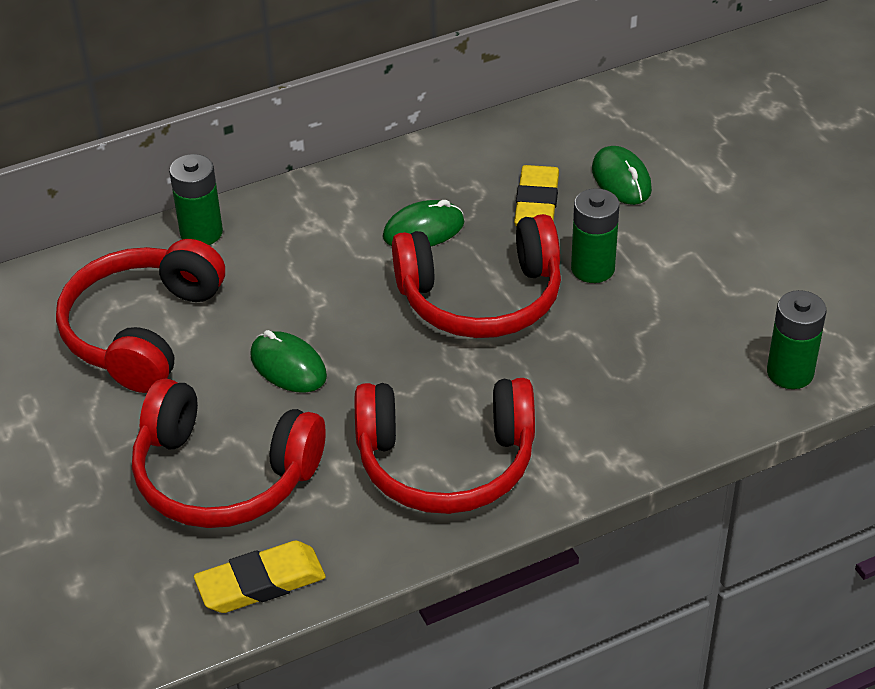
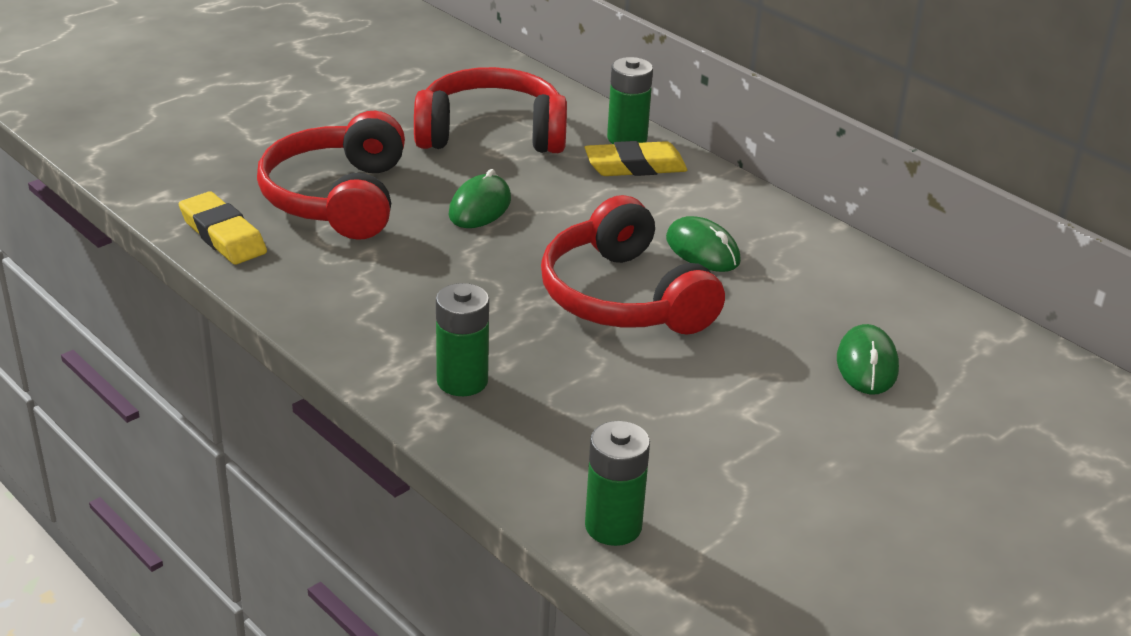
camera: 70 degrees right, 10 degrees down
red headphones [355,378,535,514] -> none
yellow eraser [514,165,559,227] -> yellow eraser moved to [585,141,687,176]
green battery [571,188,619,283] -> green battery moved to [436,283,489,396]
green mouse [592,146,652,205] -> green mouse turned 45 degrees counterclockwise [837,324,899,395]

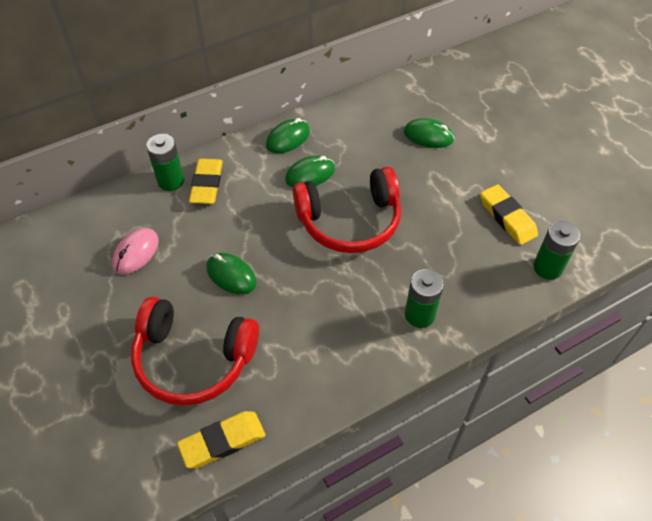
camera: 75 degrees left, 20 degrees up
red headphones [414,67,567,153] -> pink mouse [113,228,159,274]
none -> green mouse [266,118,310,153]
none -> yellow eraser [480,184,538,245]

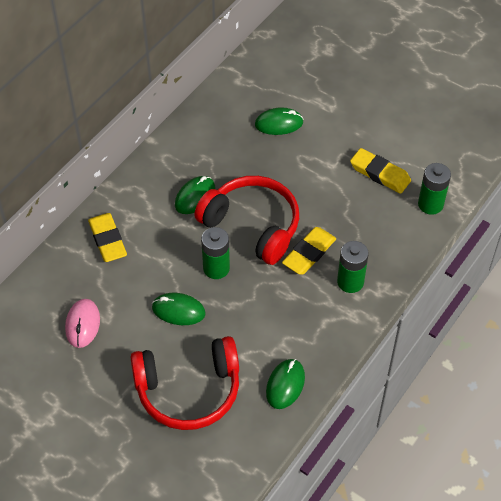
camera: 25 degrees left, 0 degrees up
green battery [146,134,184,191] -> green battery moved to [201,227,230,279]
yellow eraser [177,411,266,468] -> yellow eraser moved to [282,227,336,275]
green mouse [266,118,310,153] -> green mouse moved to [266,359,305,409]
red headphones [293,167,401,253] -> red headphones turned 105 degrees counterclockwise [194,176,299,265]

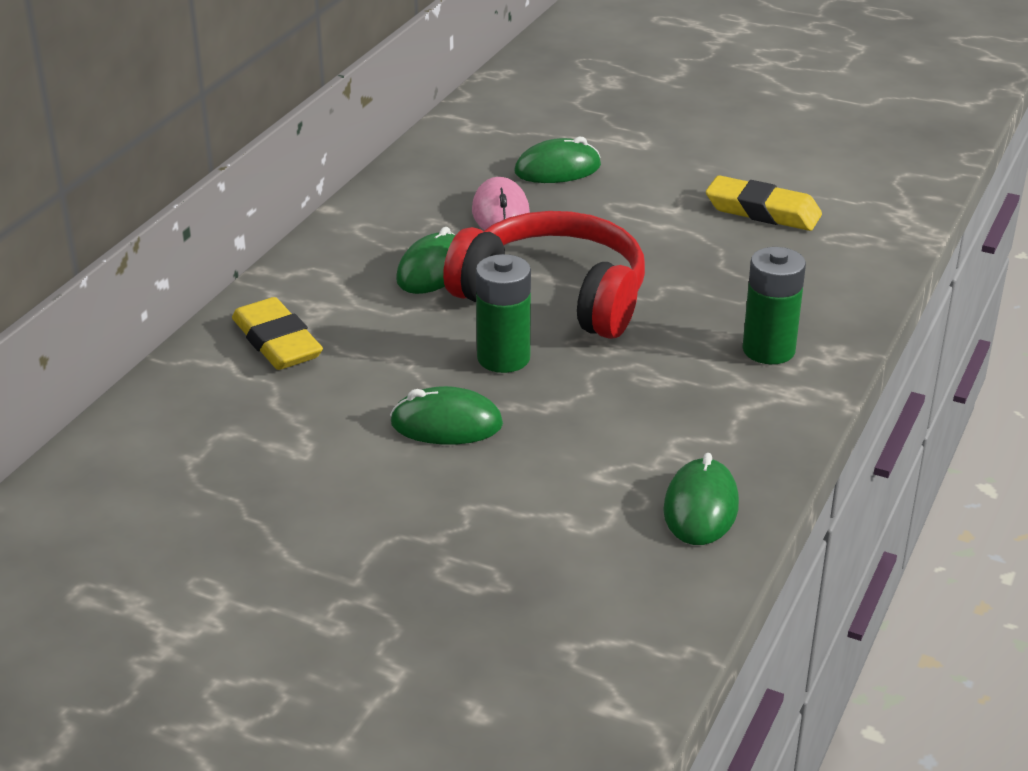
camera: 10 degrees left, 20 degrees down
pink mouse [65,299,100,348] -> pink mouse moved to [472,177,530,230]
red headphones [130,336,239,430] -> none
yellow eraser [282,227,336,275] -> none
green battery [418,163,451,215] -> none

